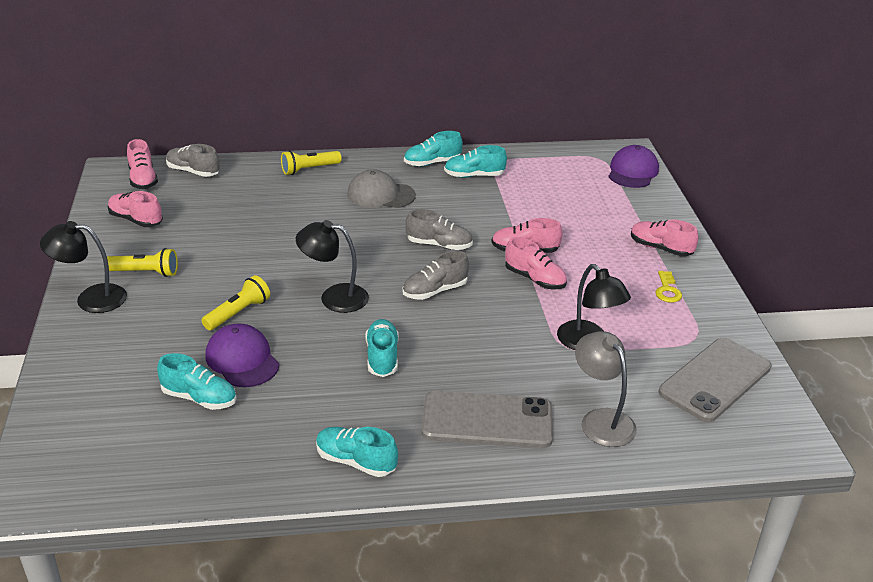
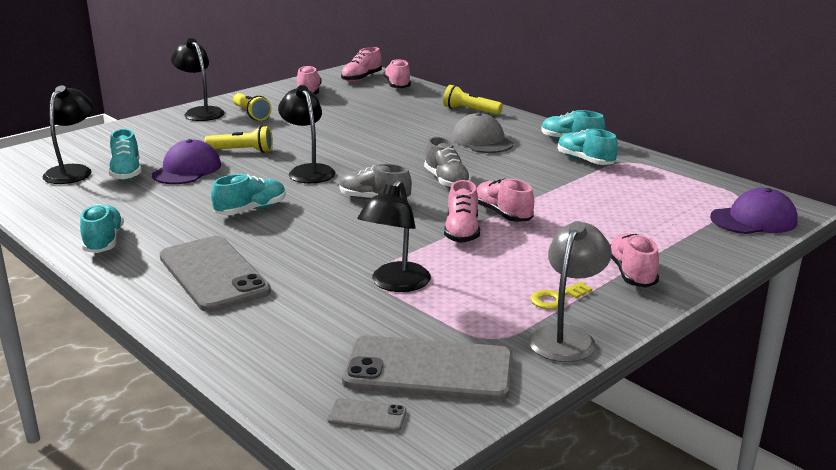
camera: 55 degrees right, 10 degrees down
grey shoe [166,144,220,177] -> pink shoe [384,59,411,88]
grey lamp [575,331,637,447] -> grey lamp moved to [529,221,612,362]
none -> black lamp [43,85,93,184]
none -> grey phone [327,398,406,432]

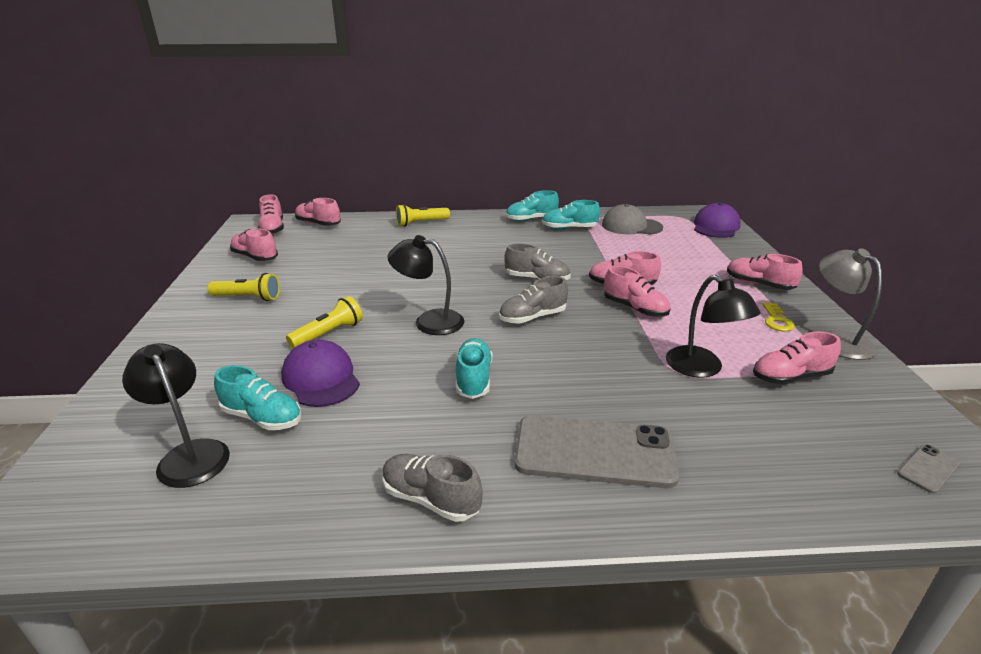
camera: 50 degrees left, 5 degrees up
turquoise shoe [80,204,124,253] -> grey shoe [382,454,483,522]
black lamp [171,38,225,121] -> none
grey phone [342,335,513,401] -> none
grey cap [452,113,514,153] -> grey cap moved to [602,204,663,235]
none -> pink shoe [753,332,841,385]

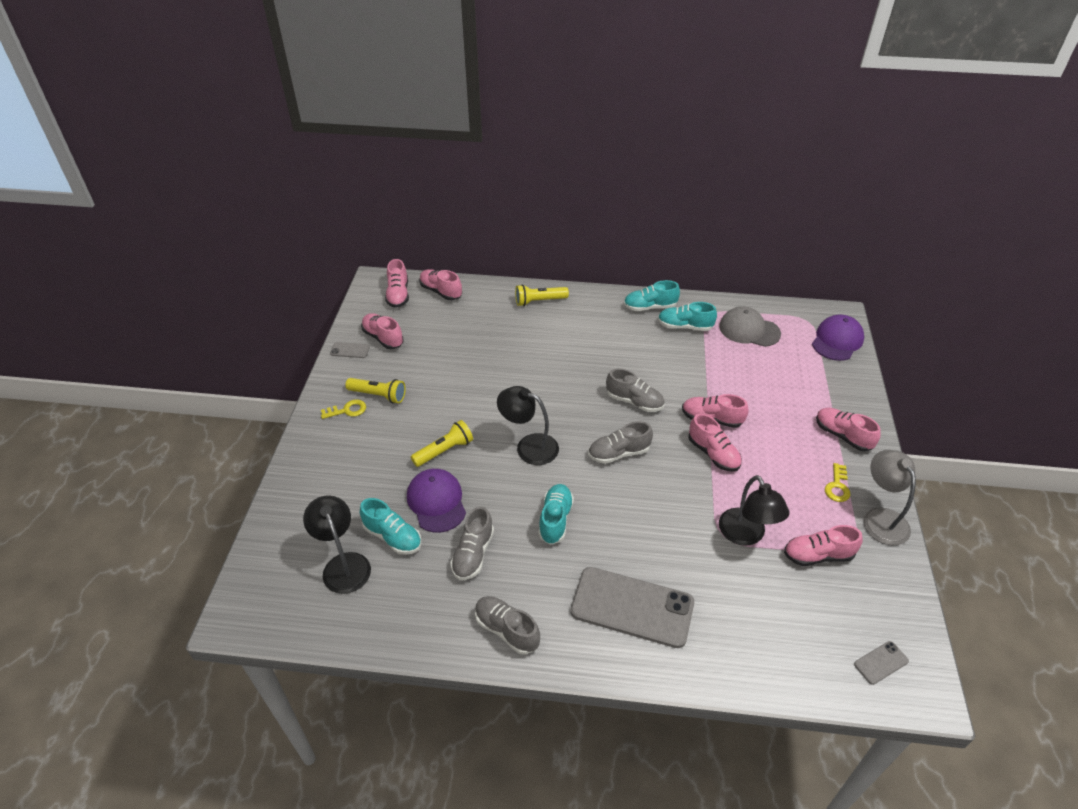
camera: 10 degrees right, 15 degrees up
none -> yellow key [321,399,366,419]
none -> grey phone [330,342,370,358]
none -> grey shoe [450,506,494,580]

